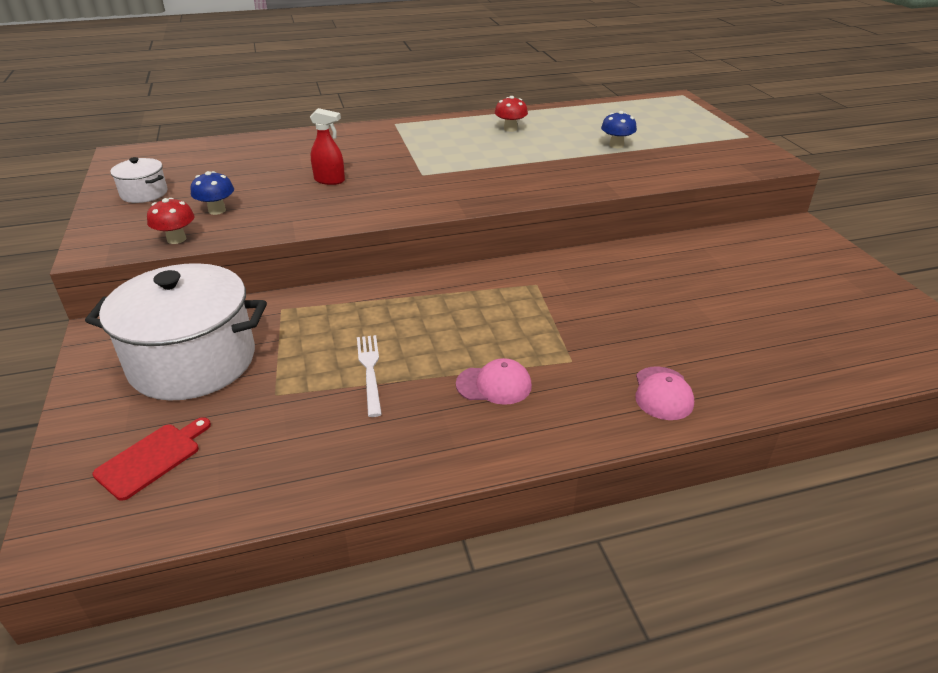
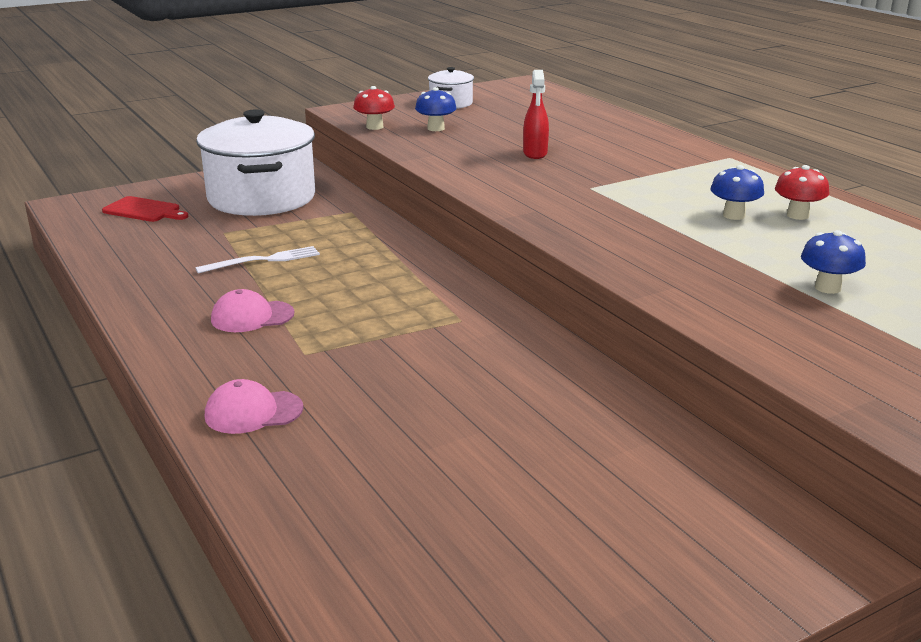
camera: 75 degrees right, 10 degrees down
pink cap [456,358,532,405] -> pink cap turned 90 degrees clockwise [211,289,294,332]
none -> blue mushroom [710,165,764,220]

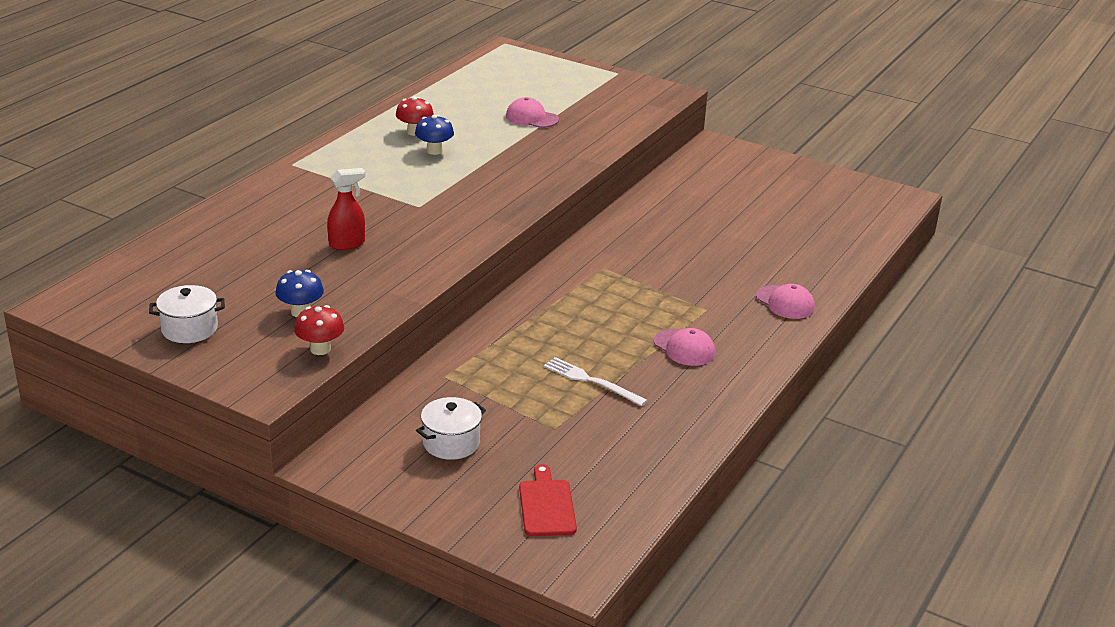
camera: 120 degrees left, 5 degrees up
white pot [196,109,315,216] -> white pot [416,397,486,460], size x0.46
blue mushroom [801,230,866,294] -> pink cap [506,97,559,128]

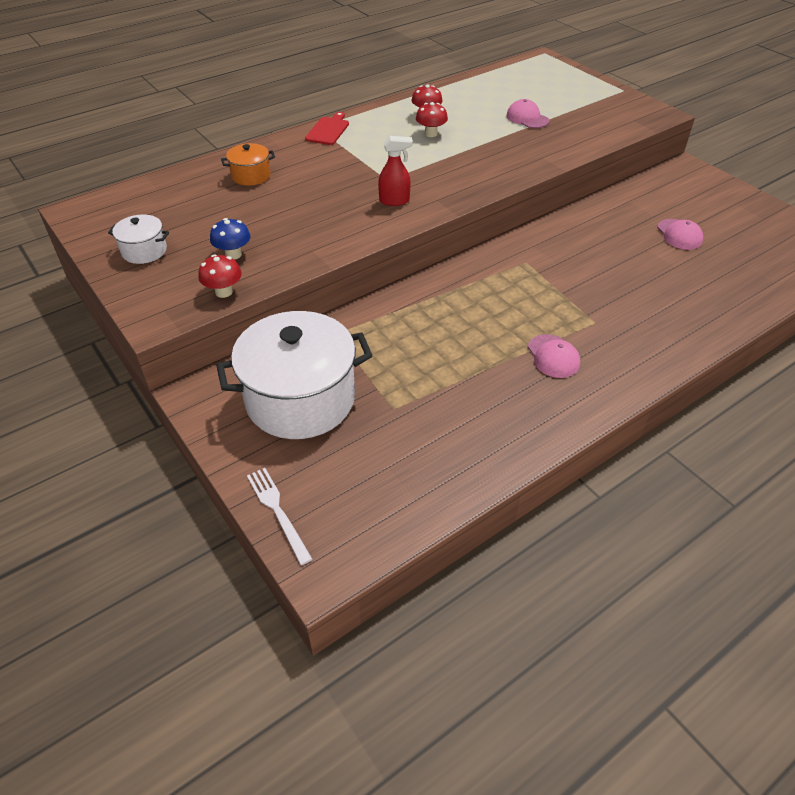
camera: 25 degrees right, 15 degrees up
red spray bottle [327,168,365,250] -> red spray bottle moved to [378,136,413,206]
blue mushroom [415,115,454,155] -> red mushroom [416,102,448,137]
white pot [416,397,486,460] -> white pot [216,311,373,439], size x2.20
red cutting board [519,464,577,536] -> red cutting board moved to [305,112,349,145]
white fork [544,357,648,406] -> white fork moved to [247,468,312,565]
pink cap [756,284,815,319] -> pink cap moved to [657,219,703,250]
none -> orange pot [221,143,275,186]

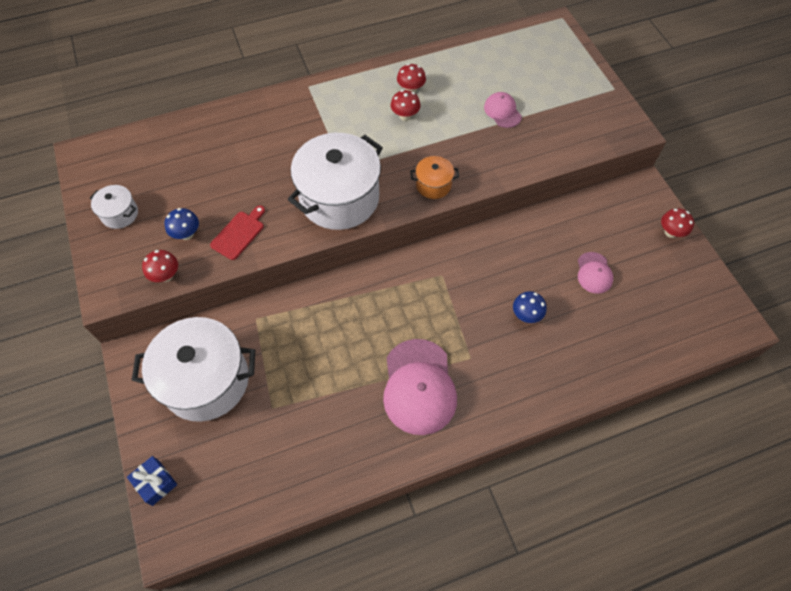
camera: 15 degrees right, 15 degrees up
orange pot [221,143,275,186] -> orange pot moved to [410,156,459,199]
white fork [247,468,312,565] -> blue gift [127,456,177,506]
red cutting board [305,112,349,145] -> red cutting board moved to [210,206,265,260]
red spray bottle [378,136,413,206] -> white pot [288,133,383,230]
pink cap [528,334,580,378] -> pink cap [383,339,457,435], size x1.93
none -> blue mushroom [513,291,546,323]
none -> red mushroom [661,208,694,238]

